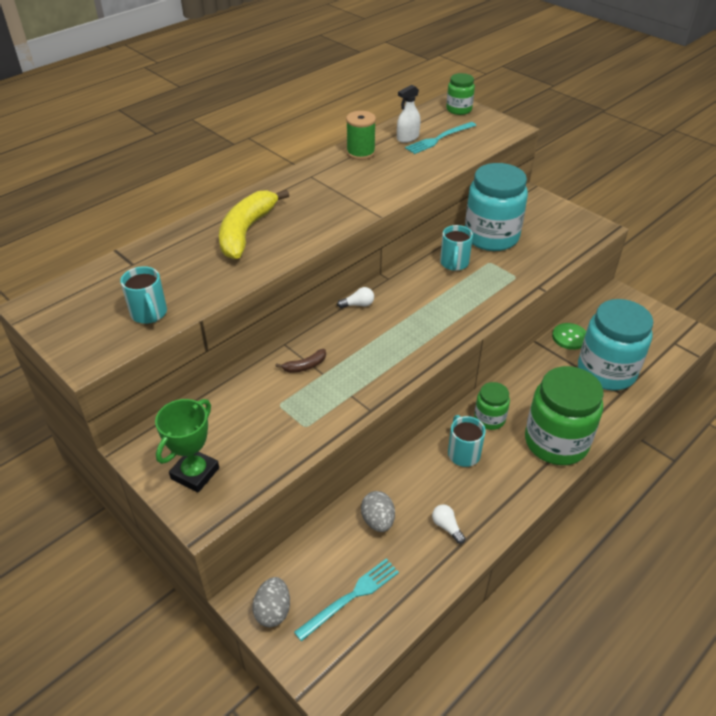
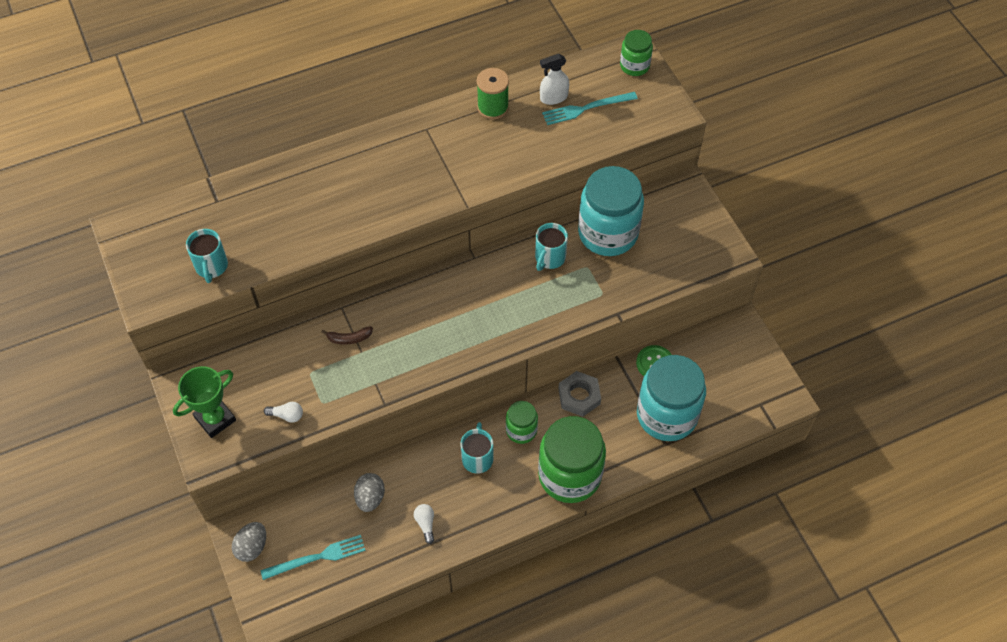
camera: 20 degrees right, 15 degrees up
yellow banana [219,189,289,259] -> none
white light bulb [337,287,374,308] -> white light bulb moved to [264,402,303,423]
none -> grey nut [558,371,601,417]

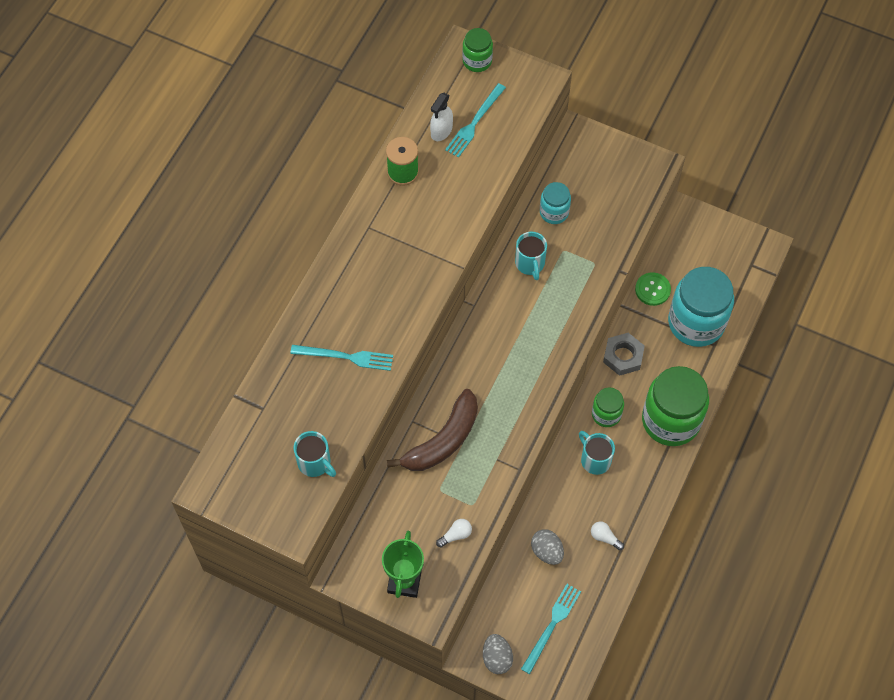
camera: 40 degrees left, 5 degrees up
brown banana [321,326,373,345] -> brown banana [387,389,478,471], size x2.30
turquoise jar [578,166,644,256] -> turquoise jar [540,182,571,224], size x0.51
none -> turquoise fork [290,345,393,371]

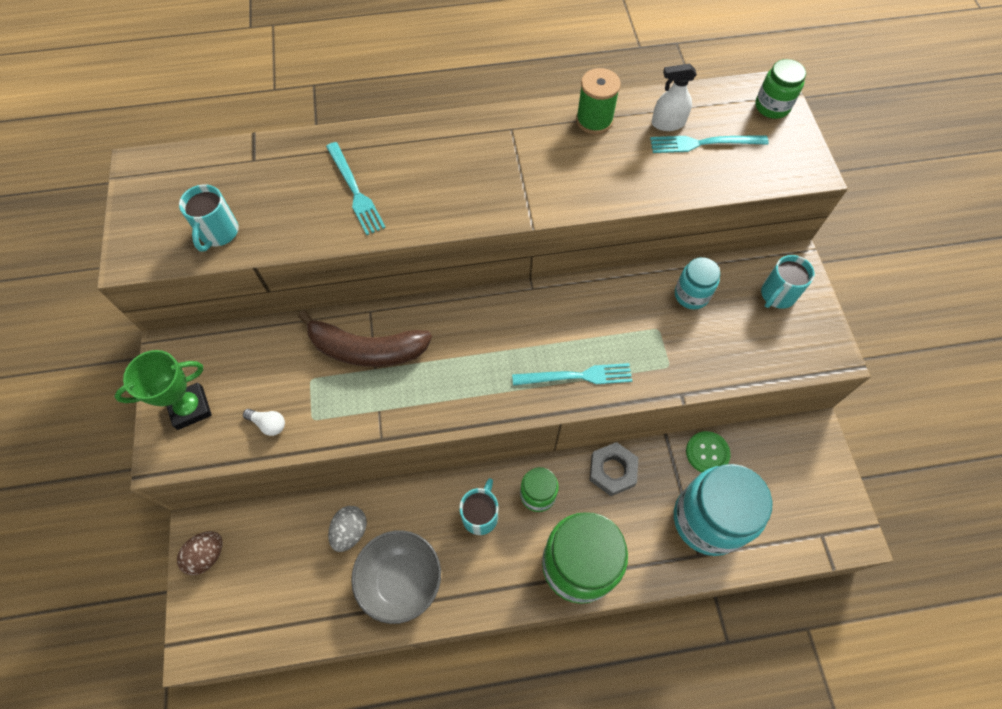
camera: 55 degrees right, 0 degrees up
grey egg [483,634,513,674] -> brown egg [177,531,223,575]
turquoise mug [515,232,547,280] -> turquoise mug moved to [761,255,815,309]
turquoise fork [521,584,581,674] -> turquoise fork moved to [512,363,632,386]
white light bulb [591,521,624,550] -> grey bowl [351,530,441,624]

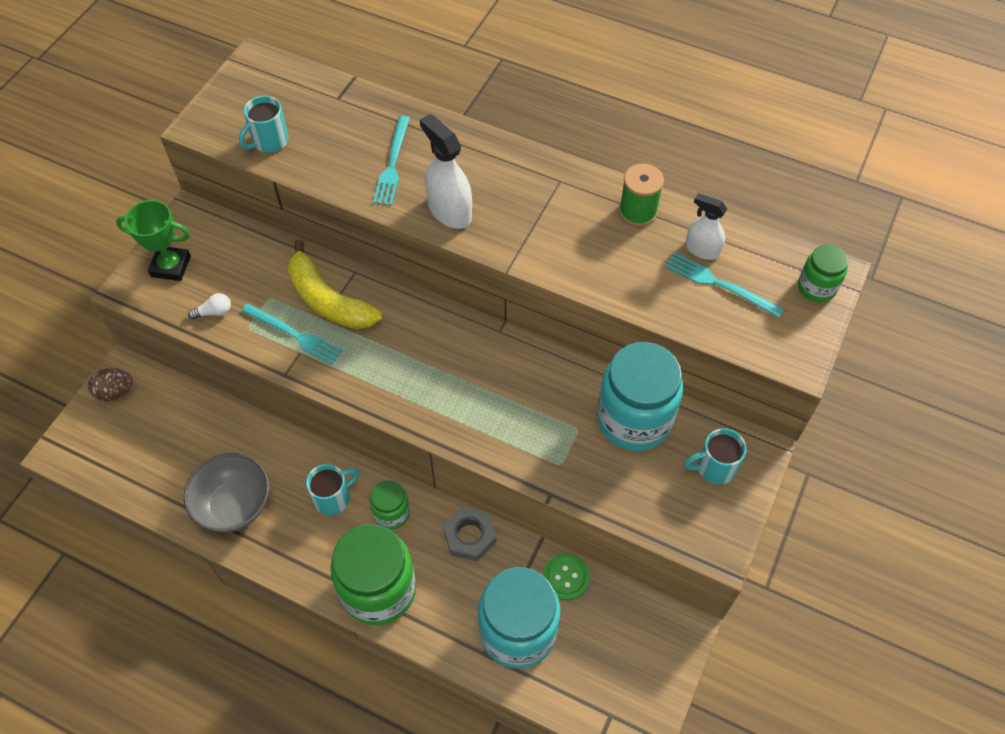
camera: 35 degrees right, 5 degrees down
white light bulb [243,409,285,436] -> white light bulb turned 75 degrees counterclockwise [188,293,231,319]
brown banana [298,311,432,367] -> yellow banana [288,239,382,329]
grey egg [328,506,367,552] -> none
turquoise fork [512,363,632,386] -> turquoise fork moved to [241,303,343,365]
turquoise jar [675,257,720,310] -> turquoise jar [597,342,683,451], size x1.98
none -> white spray bottle [420,114,472,229]

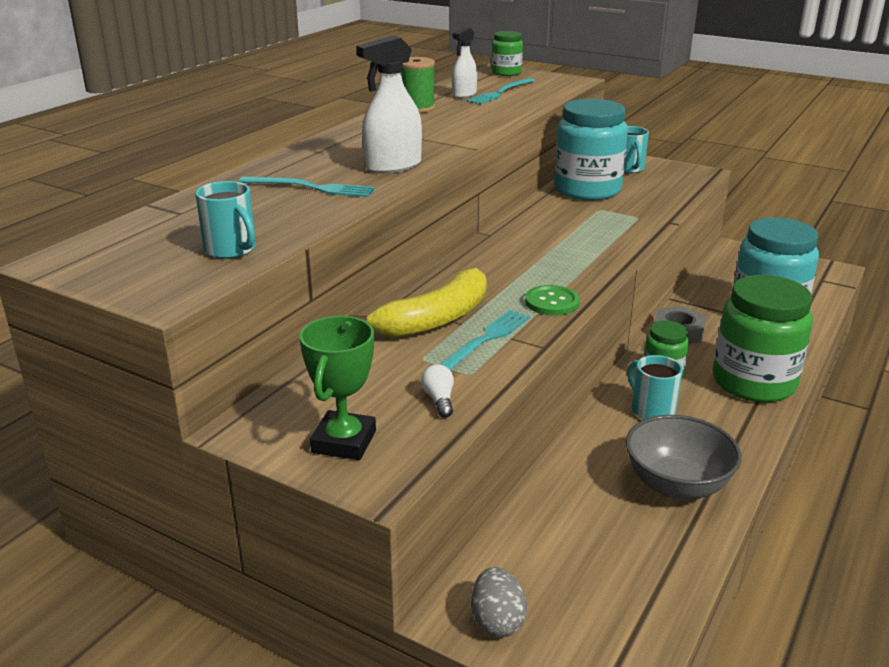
camera: 85 degrees left, 30 degrees down
brown egg [88,368,133,401] -> grey egg [471,567,527,638]
green button [543,554,590,601] -> green button moved to [525,285,580,316]

